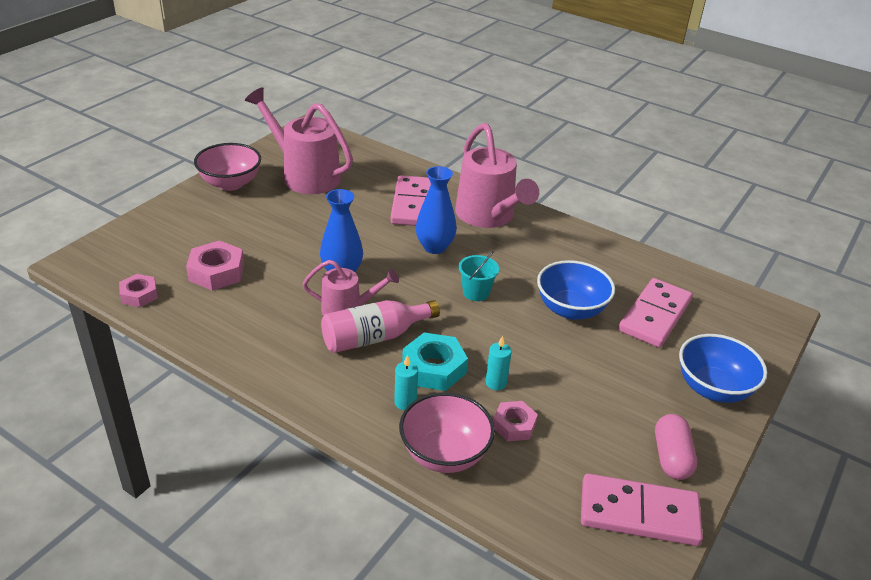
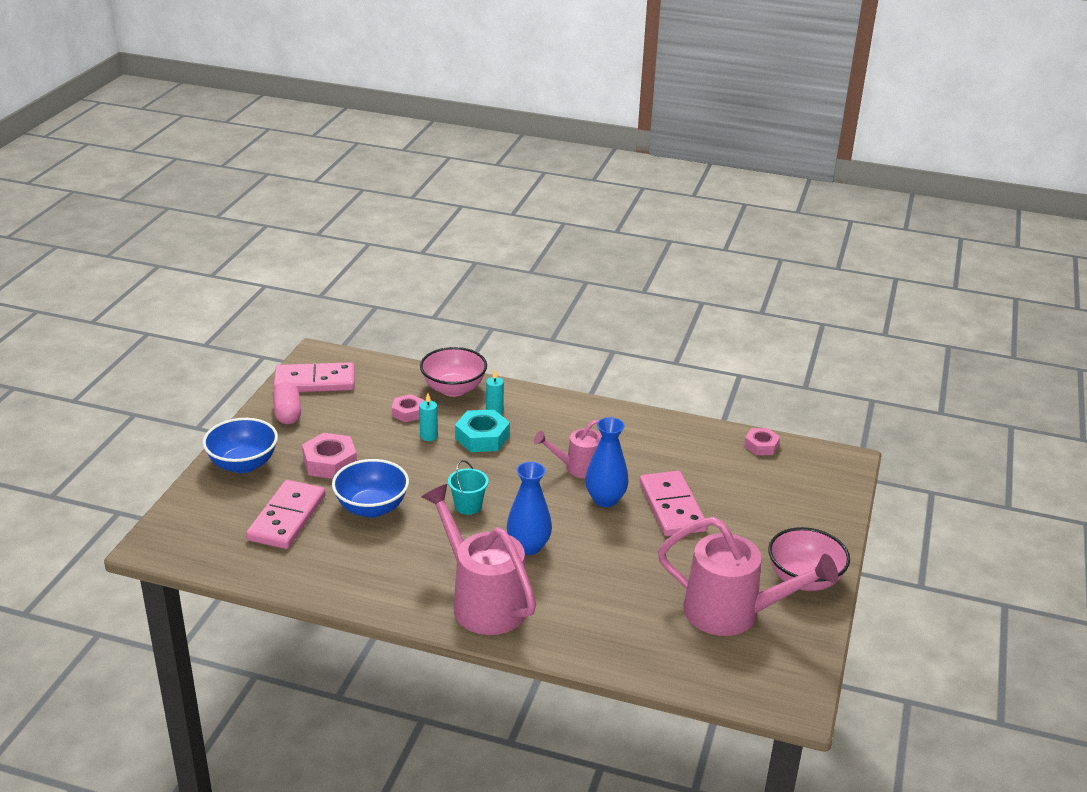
camera: 165 degrees right, 5 degrees down
pink nut [186,240,244,291] -> pink nut moved to [302,433,357,479]
pink bottle [321,300,440,353] -> none
pink domino [390,175,431,226] -> pink domino moved to [640,471,707,536]

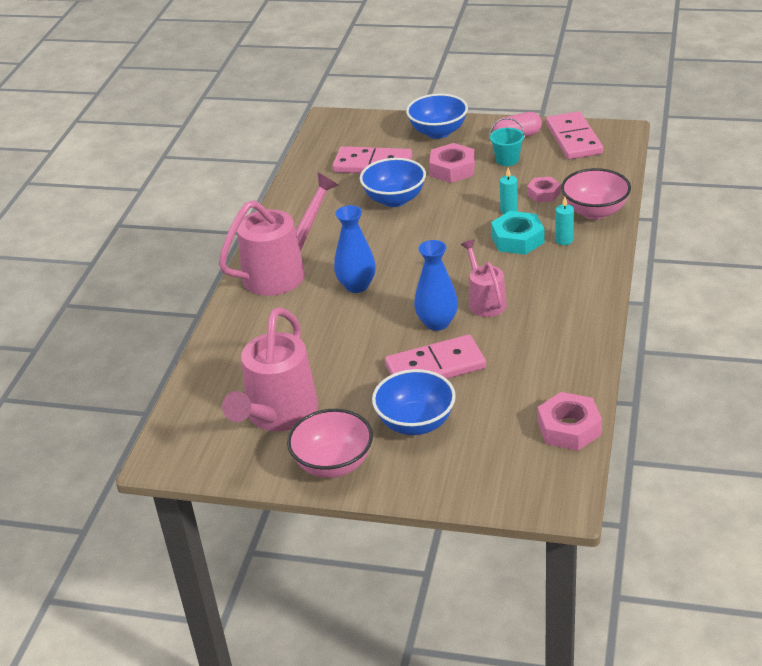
camera: 90 degrees right, 5 degrees up
turquoise bucket [448,460,489,515] -> turquoise bucket moved to [489,118,525,166]
pink nut [744,428,780,455] -> pink nut [538,392,602,451], size x1.55
none -> blue bowl [372,369,456,435]

